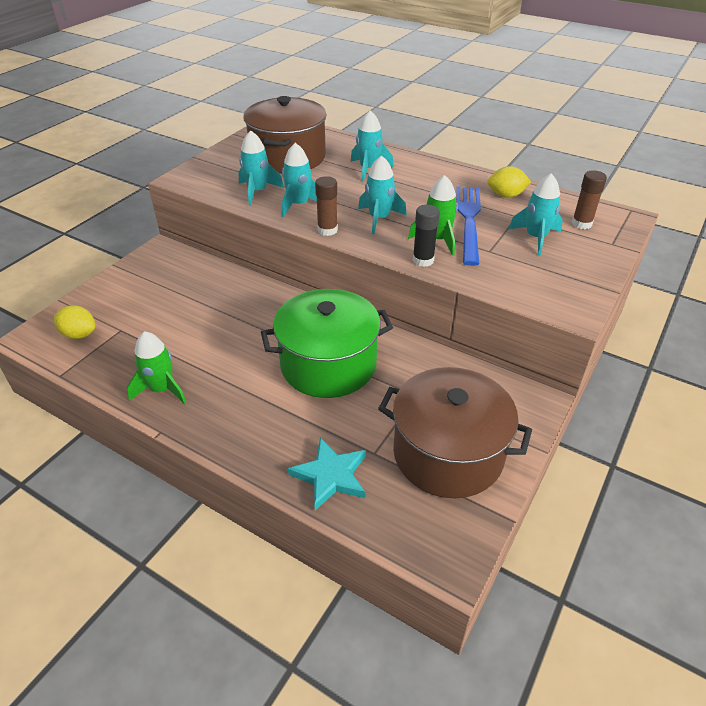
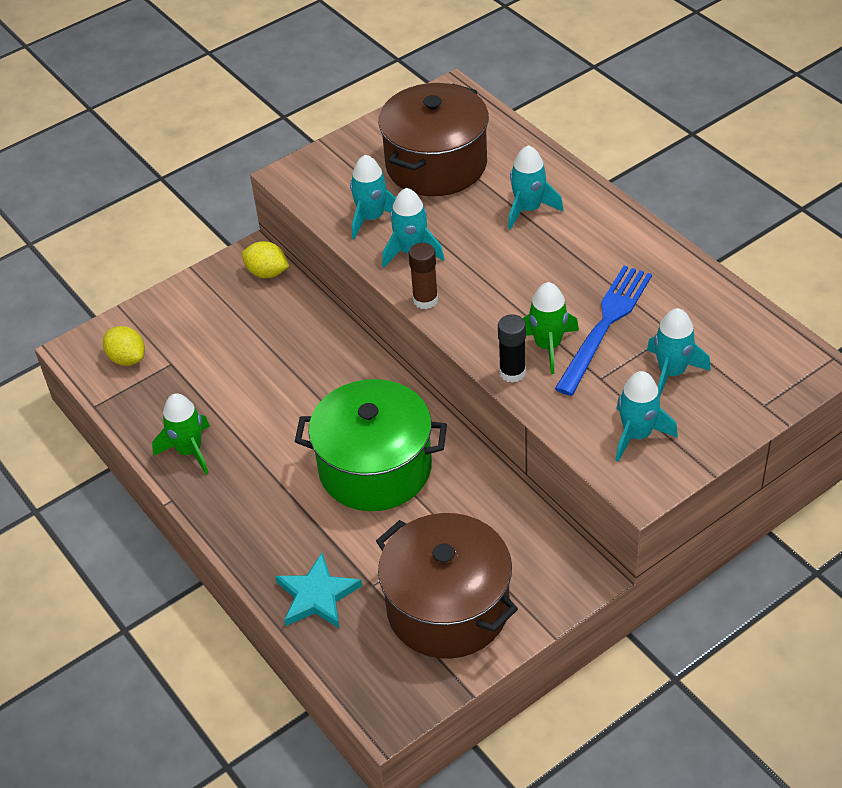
camera: 25 degrees right, 5 degrees up
turquoise rocket [358,155,407,234] -> turquoise rocket moved to [616,371,678,462]
yellow lemon [487,166,532,198] -> yellow lemon moved to [242,241,289,278]
brown glue stick [572,170,607,229] -> none

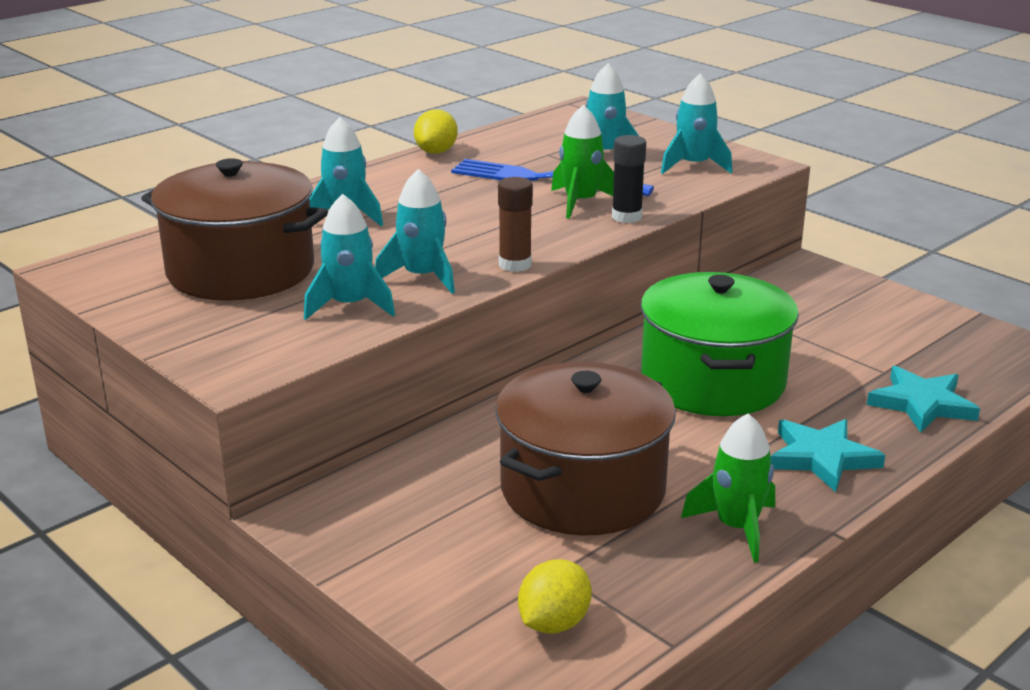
camera: 100 degrees left, 20 degrees down
yellow lemon [242,241,289,278] -> yellow lemon moved to [414,109,458,154]
brown pot [376,513,518,659] -> brown pot moved to [495,362,676,536]
none -> turquoise star [770,419,885,492]

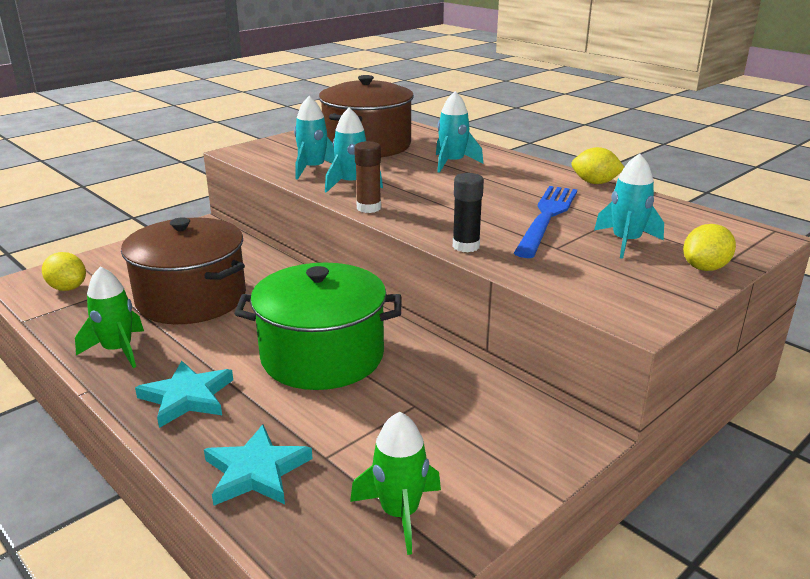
camera: 90 degrees right, 0 degrees up
green rocket [551,104,614,219] -> green rocket moved to [350,412,441,555]
turquoise rocket [661,73,732,174] -> none
none -> yellow lemon [683,224,736,271]

